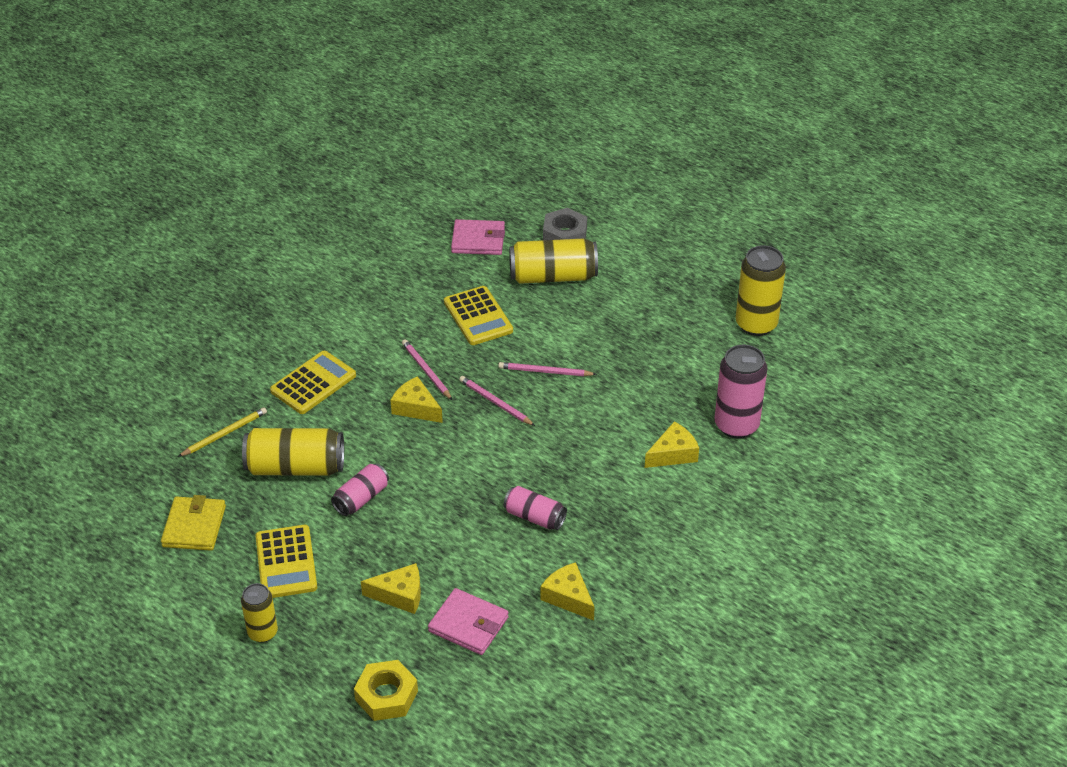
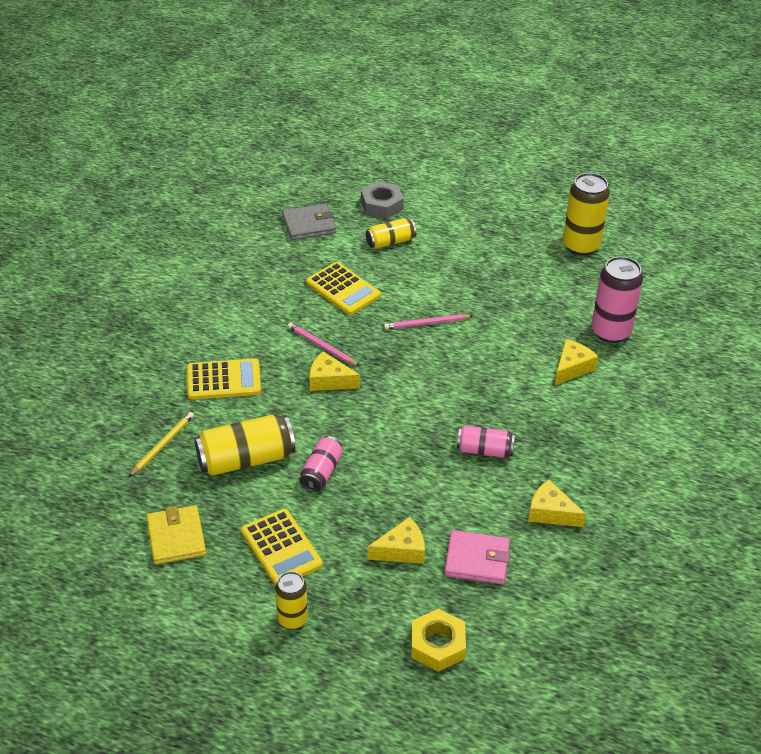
camera: 20 degrees left, 0 degrees up
yellow calculator [270,351,356,414] -> yellow calculator turned 60 degrees clockwise [187,358,261,400]
pink wallet [451,219,505,255] -> grey wallet [282,204,336,240]
pink pencil [459,376,535,426] -> none
yellow can [509,238,598,284] -> yellow can [366,218,416,249], size x0.60

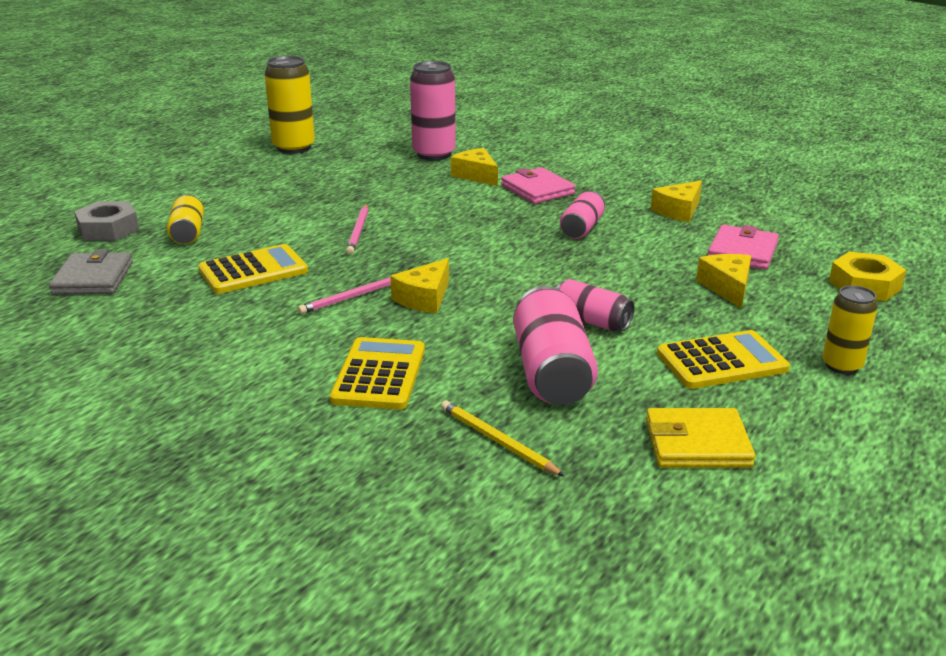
camera: 75 degrees left, 15 degrees down
yellow can [194,414,296,476] -> pink can [513,286,598,405]
none -> pink wallet [501,167,575,204]

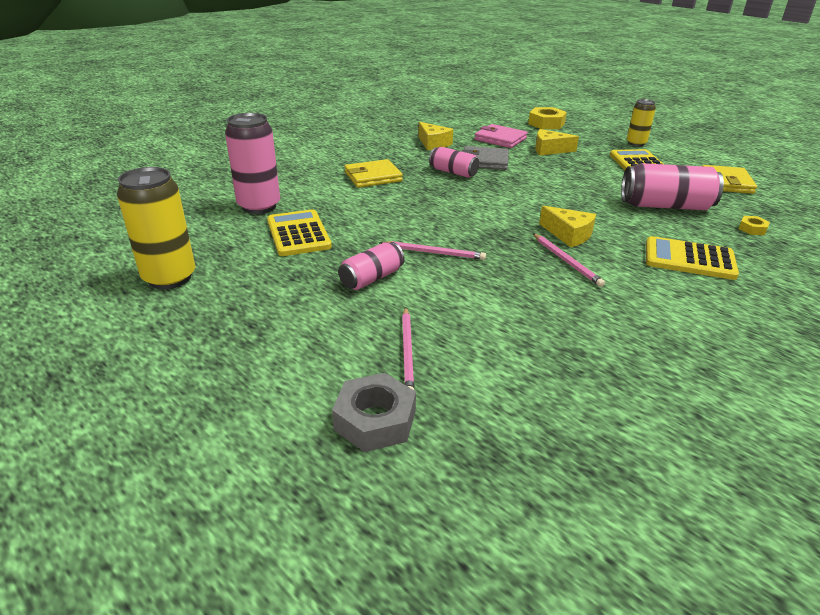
camera: 80 degrees left, 5 degrees up
grey wallet [49,250,133,295] -> grey wallet moved to [462,146,509,170]
yellow can [167,195,204,244] -> pink pencil [402,307,415,391]
yellow calculator [198,244,308,294] -> yellow calculator moved to [267,209,332,256]
yellow pencil [441,400,564,476] -> yellow nut [739,216,770,235]
yellow cheese [451,148,498,186] -> none
pink wallet [501,167,575,204] -> yellow wallet [345,159,403,188]
pink can [556,279,634,331] -> pink can moved to [338,242,405,290]

